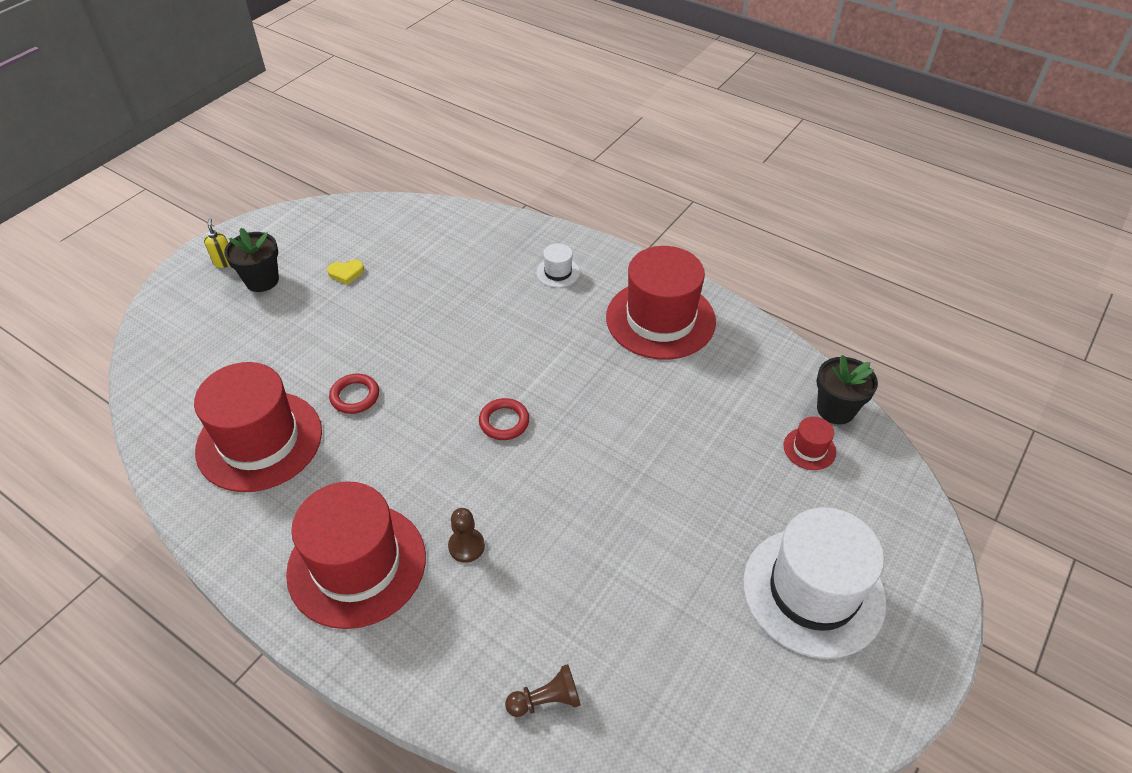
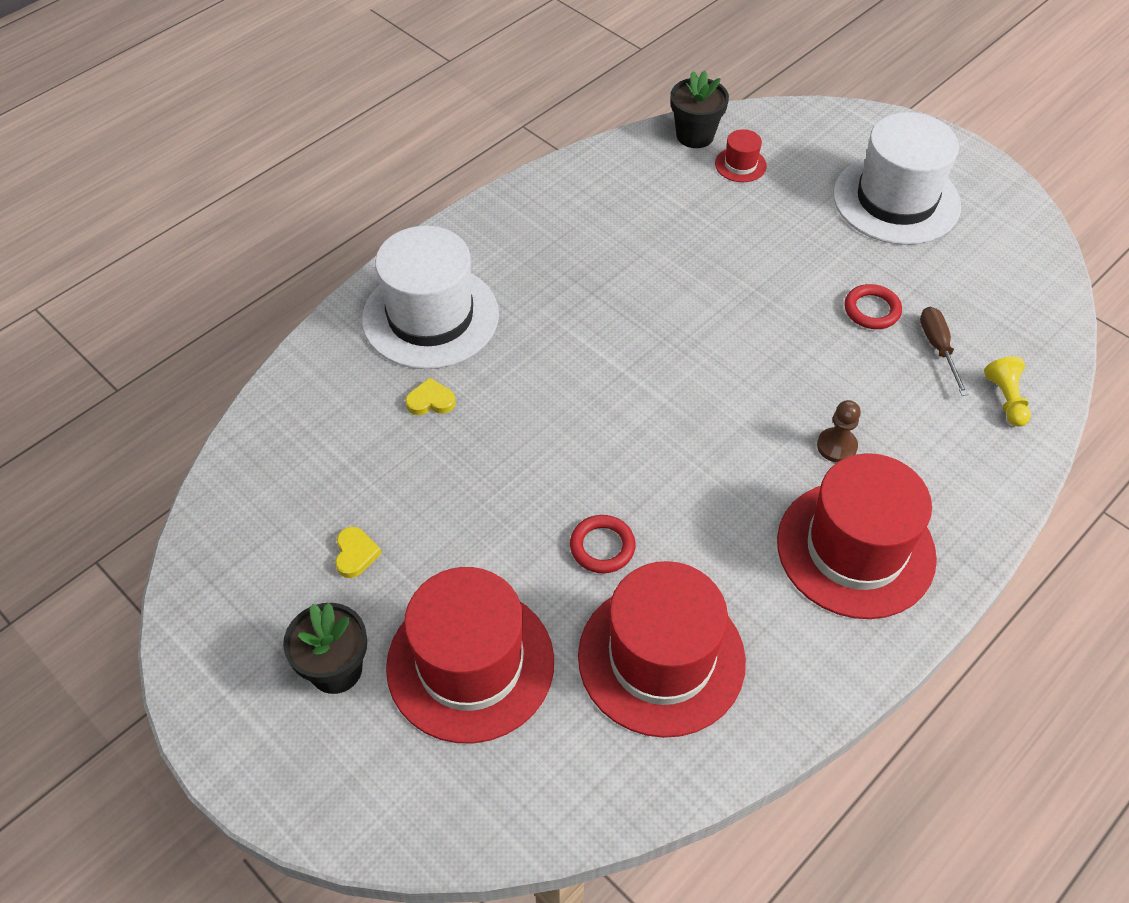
camera: 80 degrees left, 5 degrees up
yellow soap dispenser [204,218,230,268] -> none
red ring [479,398,529,440] -> red ring moved to [844,284,902,329]
brown pawn [505,664,581,717] -> yellow pawn [984,356,1031,427]
white hat [536,243,580,288] -> white hat [362,226,499,369], size x2.39
red hat [606,246,716,360] -> red hat moved to [386,567,554,743]
none -> yellow heart [405,378,456,415]
none -> brown screwdriver [920,307,969,396]

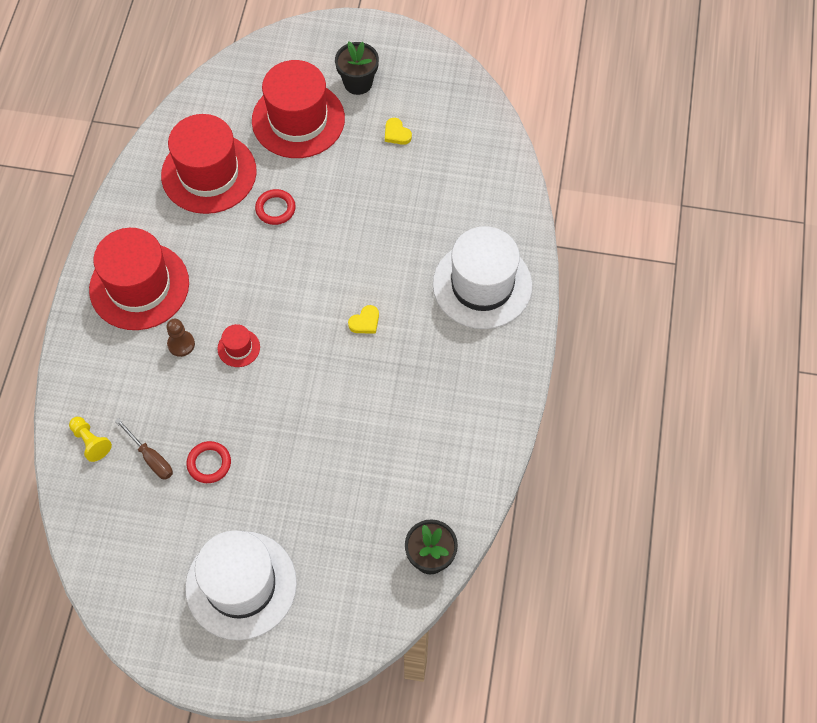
camera: 145 degrees right, 10 degrees up
yellow heart [405,378,456,415] -> yellow heart moved to [348,305,379,334]
red hat [715,129,767,182] -> red hat moved to [218,324,260,367]

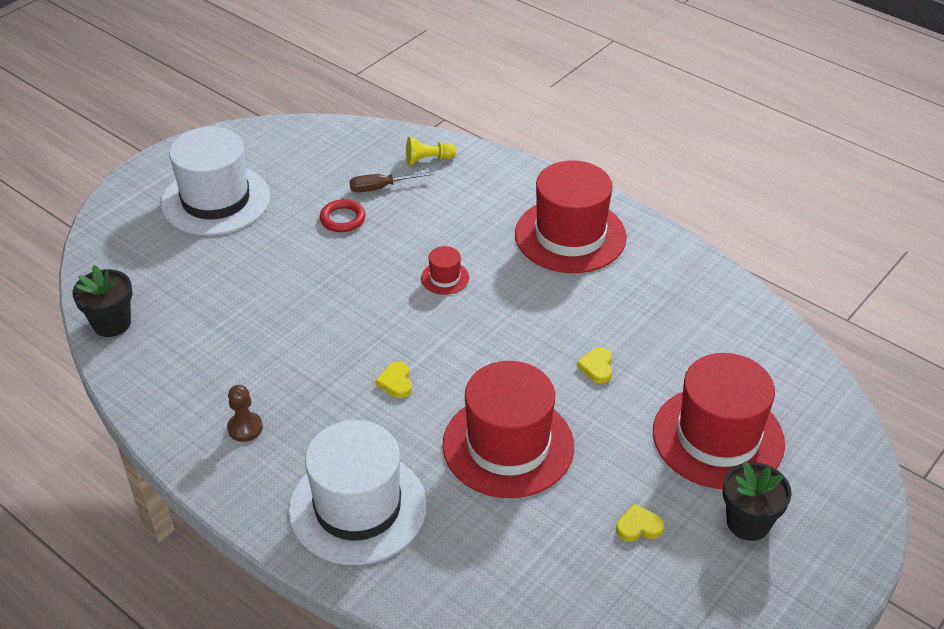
camera: 120 degrees right, 20 degrees down
red hat [161,114,257,214] -> red hat moved to [442,361,574,498]
brown pawn [166,319,195,357] -> brown pawn moved to [227,385,263,442]
red ring [255,189,296,225] -> yellow heart [577,347,612,383]

